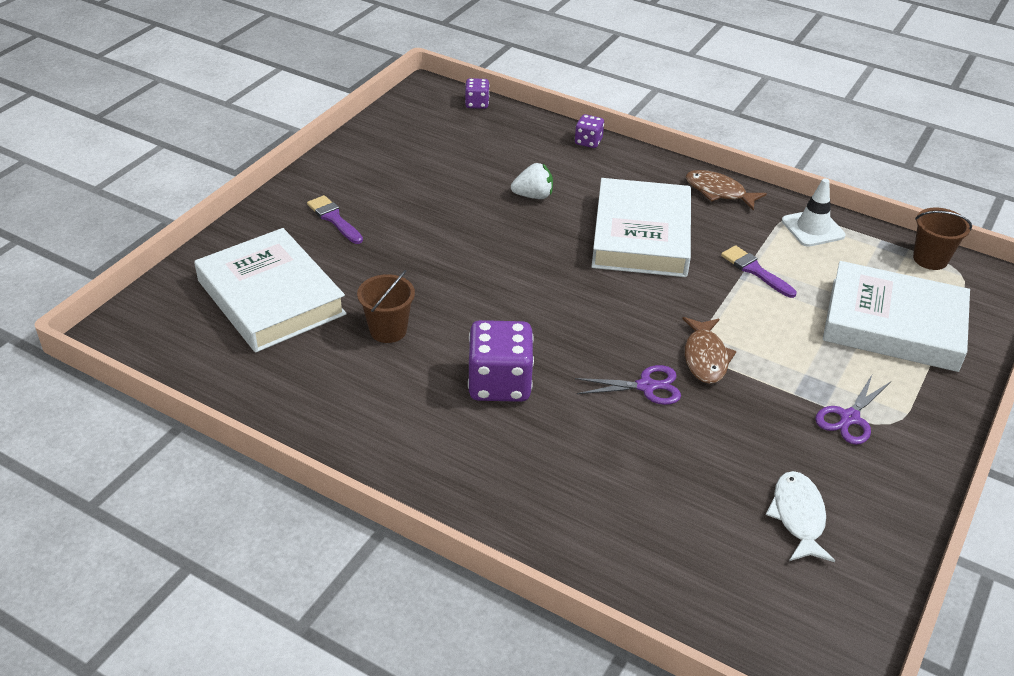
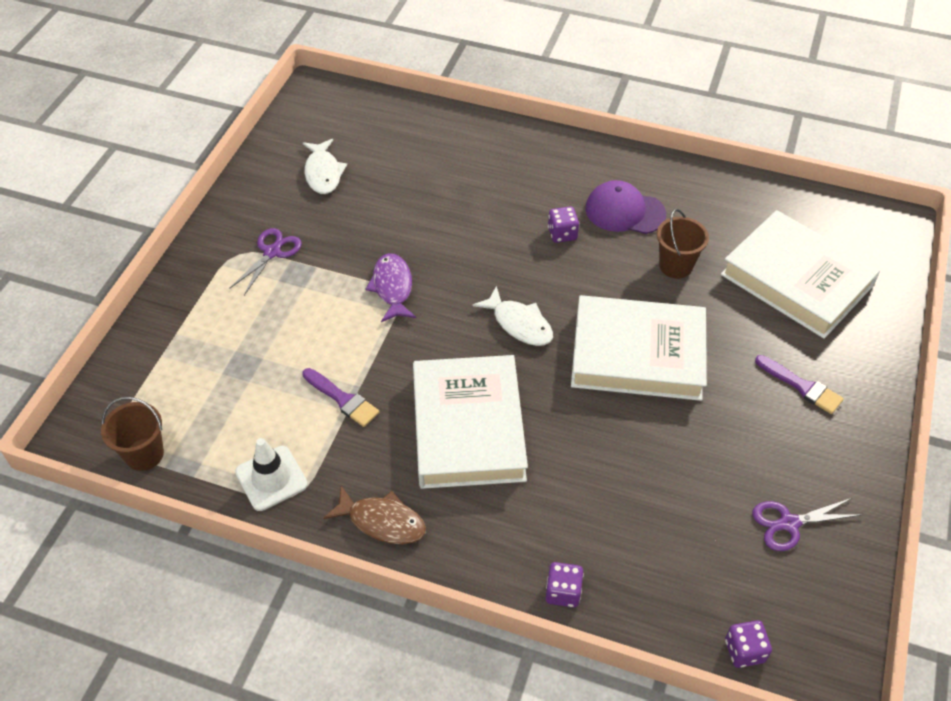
camera: 170 degrees right, 10 degrees up
purple dice [468,320,534,402] -> purple dice [548,206,579,243], size x0.51
white strawberry [511,163,553,199] -> none
purple scissors [575,365,681,405] -> purple scissors moved to [752,498,860,551]
brown fish [682,317,737,384] -> purple fish [366,253,416,322]
white book [823,261,970,372] -> white book moved to [571,295,707,401]
none -> white fish [473,286,553,346]
none -> purple cap [585,180,666,234]

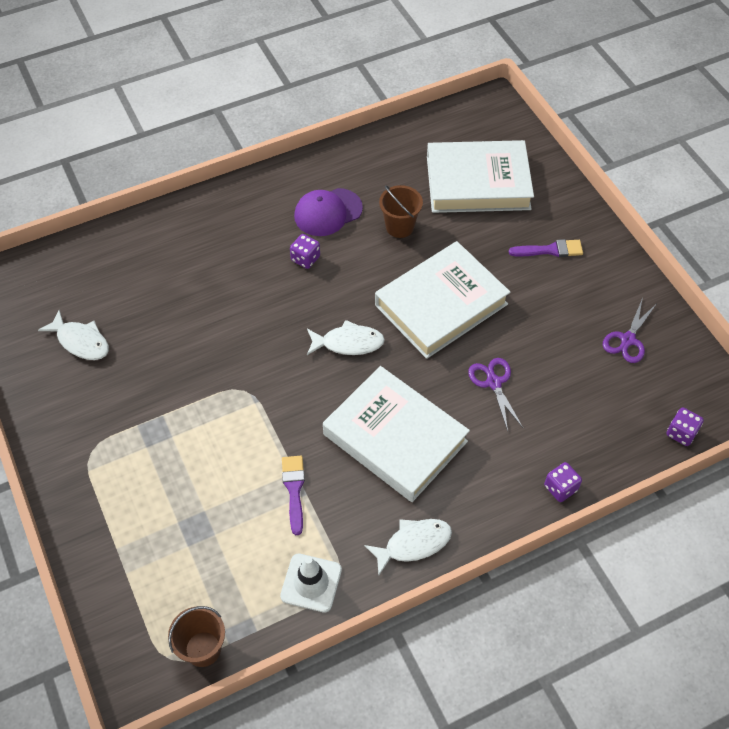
camera: 45 degrees left, 5 degrees up
purple scissors [229,228,302,295] -> purple scissors moved to [468,358,523,431]
purple brush [302,368,379,427] -> purple brush turned 90 degrees counterclockwise [282,456,305,535]
brown fish [323,486,426,544] -> white fish [364,519,452,575]
purple fish [366,253,416,322] -> none

